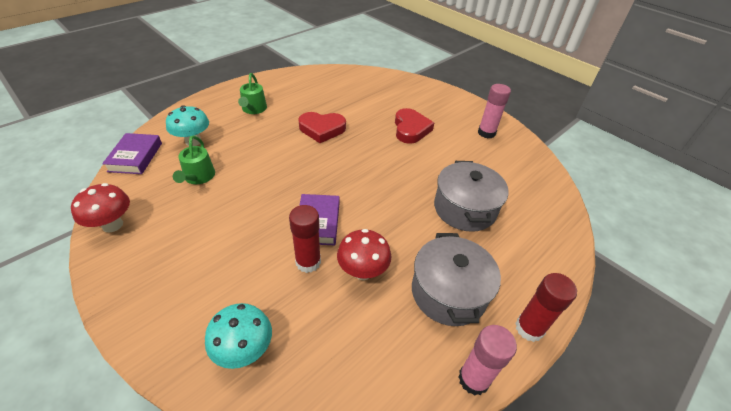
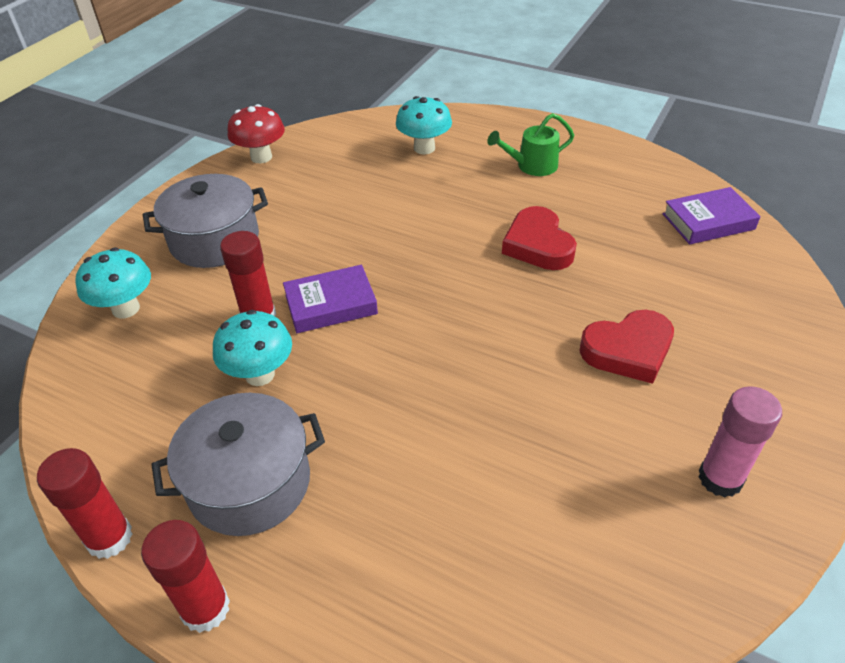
camera: 75 degrees right, 0 degrees up
purple book [102,133,162,174] -> purple book moved to [662,187,761,245]
green watering can [173,136,215,184] -> none
red mushroom [337,229,391,280] -> turquoise mushroom [213,310,292,386]
grey pot [434,161,509,232] -> grey pot moved to [143,174,268,268]
pink glue stick [458,325,517,396] -> red glue stick [37,448,133,559]

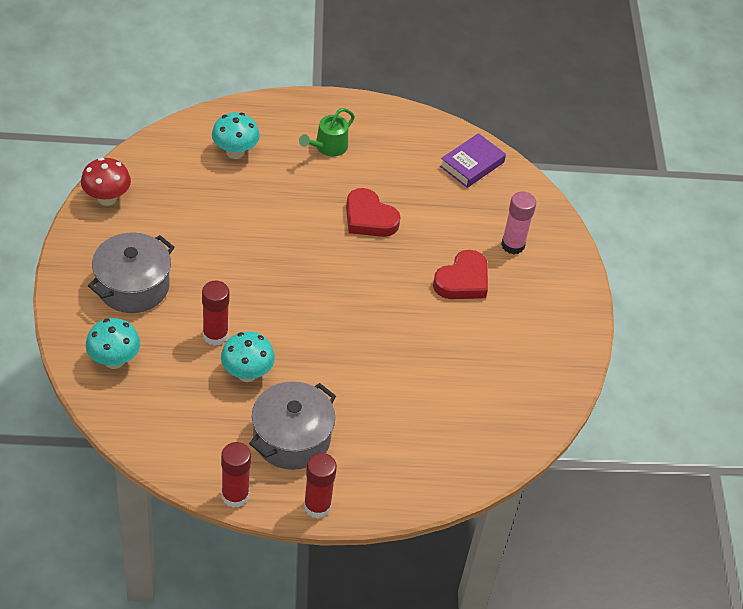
camera: 35 degrees left, 5 degrees up
purple book [283,265,378,333] -> none
pink glue stick [698,386,782,498] -> pink glue stick moved to [501,191,536,254]

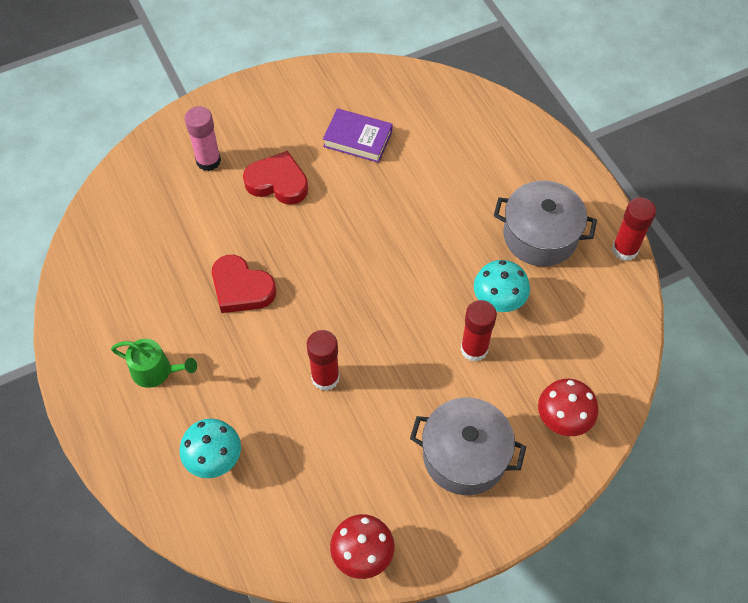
camera: 110 degrees left, 10 degrees up
turquoise mushroom [86,318,140,369] -> red mushroom [538,379,598,436]
red glue stick [304,453,337,519] -> red glue stick moved to [307,330,340,391]
red heart [346,188,401,237] -> red heart turned 105 degrees clockwise [212,255,276,313]
purple book [440,133,506,188] -> purple book moved to [323,108,392,163]

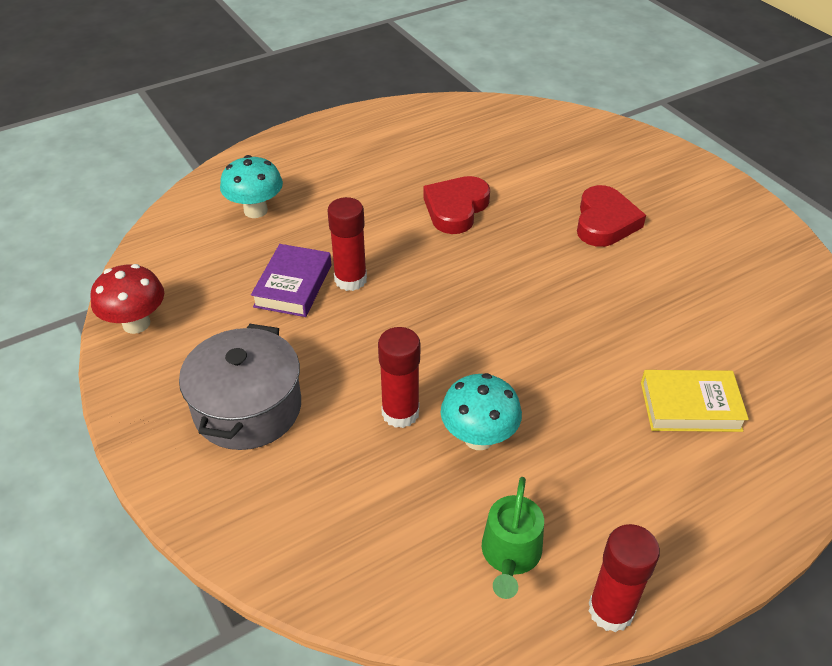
camera: 85 degrees right, 15 degrees down
green watering can [111,339,197,388] -> green watering can moved to [482,477,544,599]
pink glue stick [185,106,221,171] -> none
purple book [323,108,392,163] -> purple book moved to [251,244,331,317]
grey pot [494,181,597,266] -> none
red mushroom [538,379,598,436] -> none
none -> yellow book [641,370,749,432]

